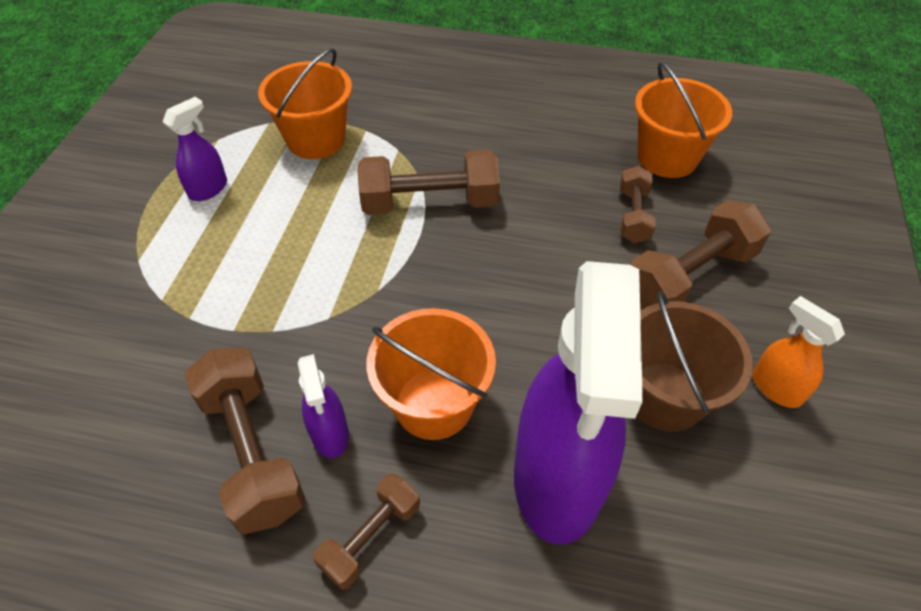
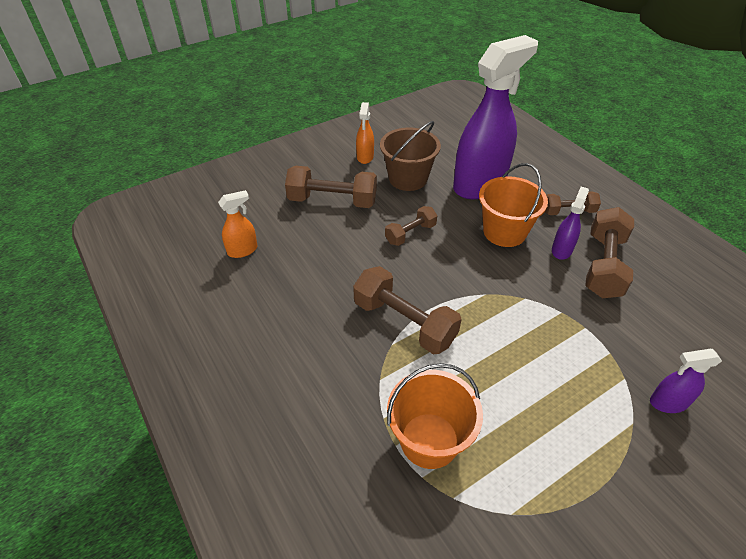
camera: 135 degrees left, 5 degrees down
purple spray bottle [162,97,227,201] -> purple spray bottle moved to [650,349,722,413]
brown dumbbell [620,166,656,243] -> brown dumbbell moved to [385,206,437,246]
orange bucket [635,62,732,178] -> orange spray bottle [218,190,258,258]

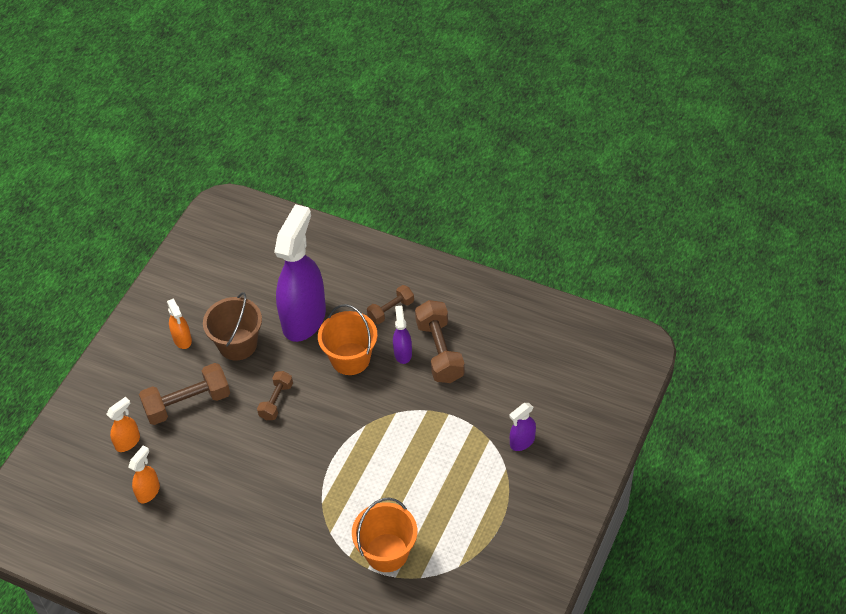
camera: 30 degrees left, 5 degrees up
brown dumbbell [353,266,462,354] -> none
none -> orange spray bottle [106,397,140,452]

